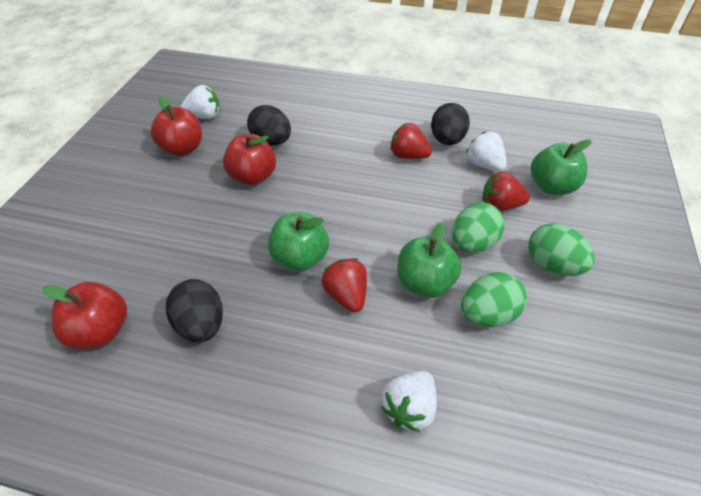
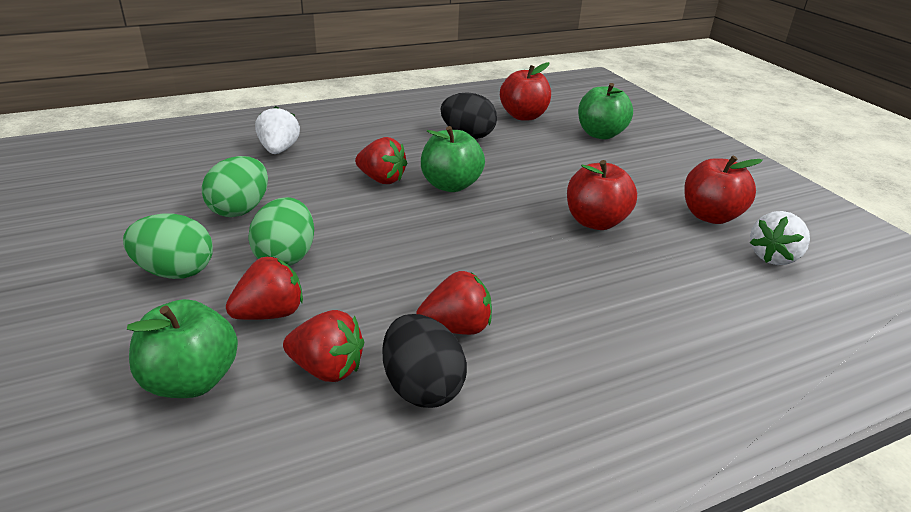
camera: 140 degrees right, 15 degrees down
black egg [247,105,291,145] -> none
green apple [397,223,461,298] -> green apple moved to [578,83,633,139]
white strawberry [466,131,507,172] -> red strawberry [283,310,364,382]

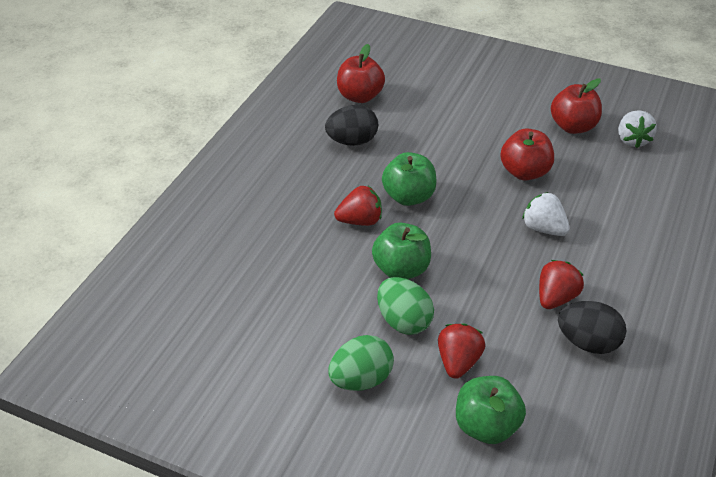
camera: 40 degrees left, 10 degrees up
green egg [202,156,268,217] -> none
white strawberry [255,106,300,154] -> white strawberry moved to [522,192,570,236]
red strawberry [283,310,364,382] -> none
green apple [578,83,633,139] -> green apple moved to [372,223,431,279]

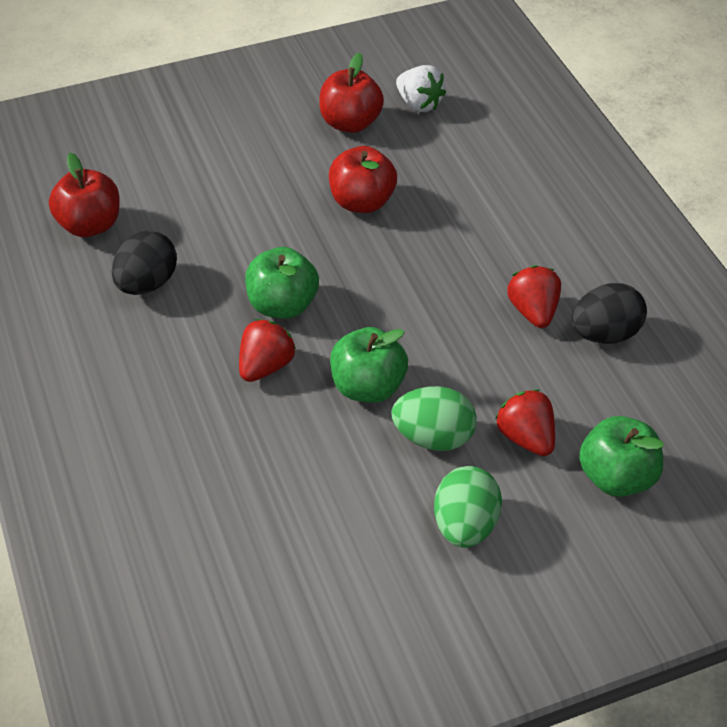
camera: 45 degrees left, 5 degrees up
white strawberry [522,192,570,236] -> none

